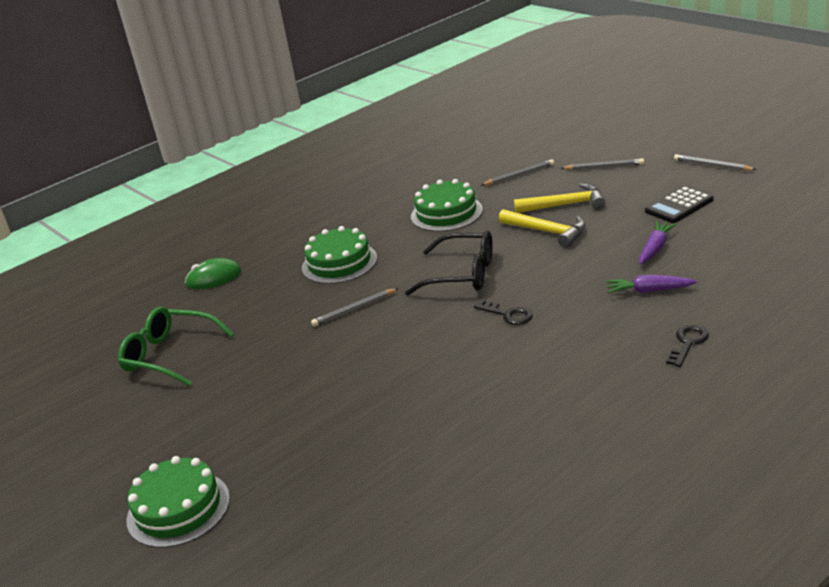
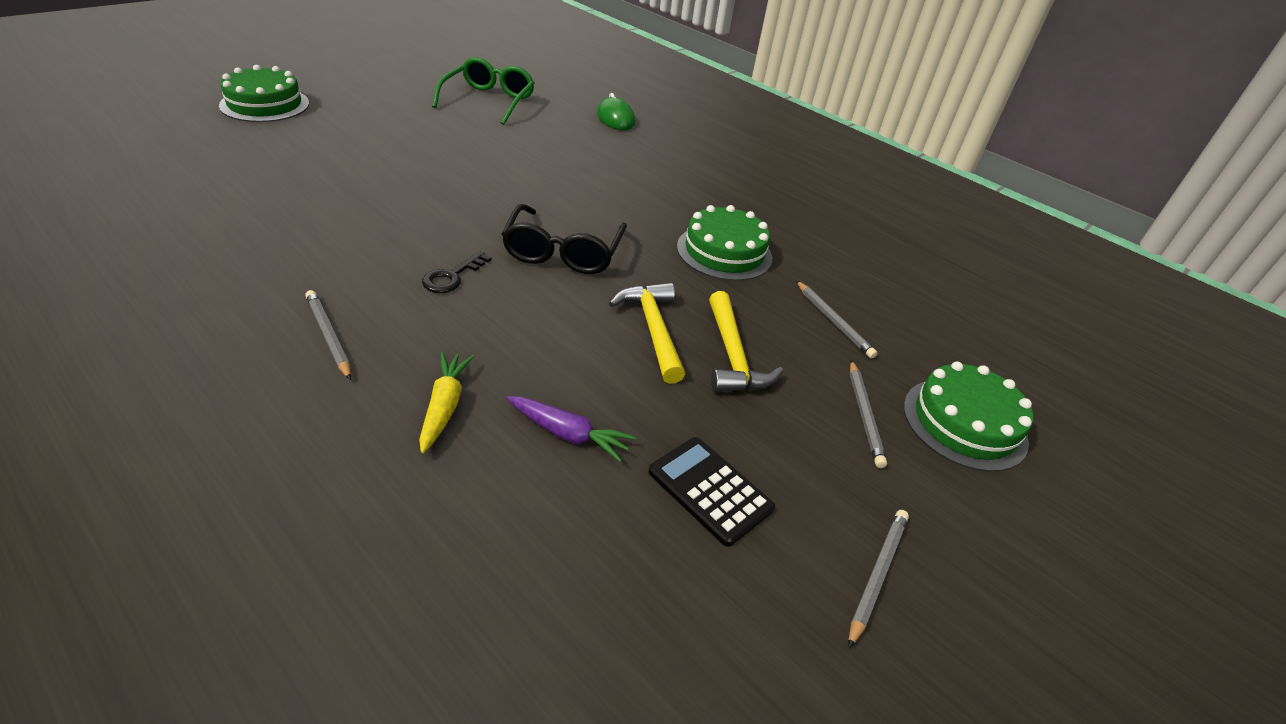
camera: 75 degrees right, 10 degrees up
green cake [302,226,377,284] -> green cake moved to [904,362,1033,472]
grey pencil [311,288,399,327] -> grey pencil moved to [305,290,351,380]
yellow hammer [499,209,586,248] -> yellow hammer turned 135 degrees clockwise [609,283,685,384]
purple carrot [606,275,697,293] -> yellow carrot [419,352,474,453]
black key [666,325,709,367] -> none

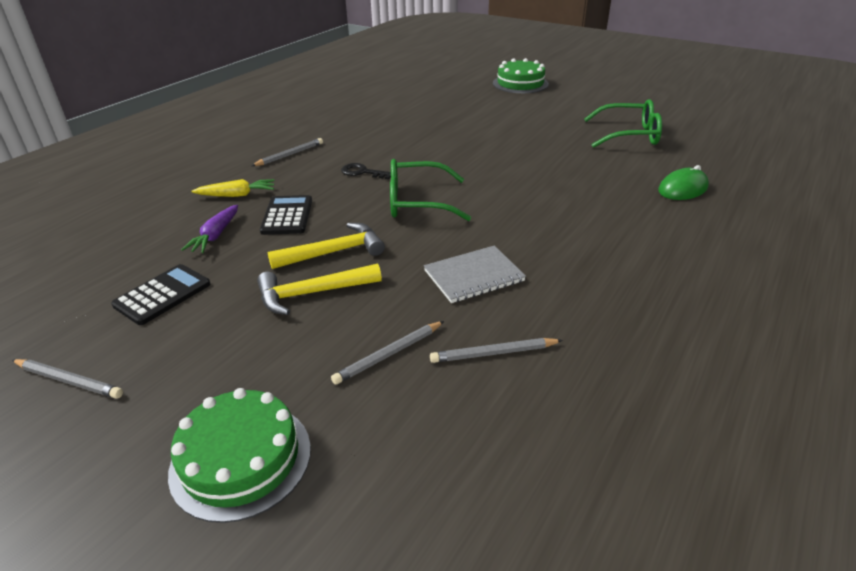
camera: 85 degrees right, 5 degrees down
black glasses [502,204,627,274] -> green glasses [390,159,471,221]
green cake [677,205,772,281] -> grey notebook [424,245,526,303]
grey pencil [850,360,887,468] -> grey pencil moved to [430,338,563,363]
none -> black calculator [260,195,312,235]

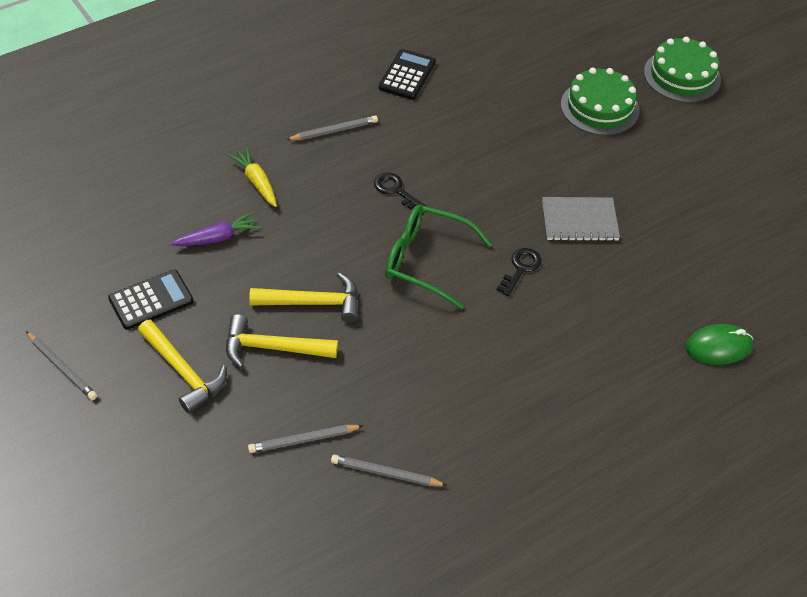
camera: 20 degrees right, 15 degrees up
green cake [168,388,311,523] -> green cake moved to [561,68,640,135]
purple carrot [181,205,238,253] -> purple carrot turned 150 degrees counterclockwise [171,212,260,246]
yellow carrot [192,179,275,197] -> yellow carrot turned 135 degrees counterclockwise [228,147,277,207]
black calculator [260,195,312,235] -> black calculator moved to [379,49,436,100]
grey notebook [424,245,526,303] -> grey notebook moved to [542,197,620,241]
green glasses [584,99,662,148] -> none
none -> yellow hammer [138,319,227,413]
none -> black key [497,248,542,296]

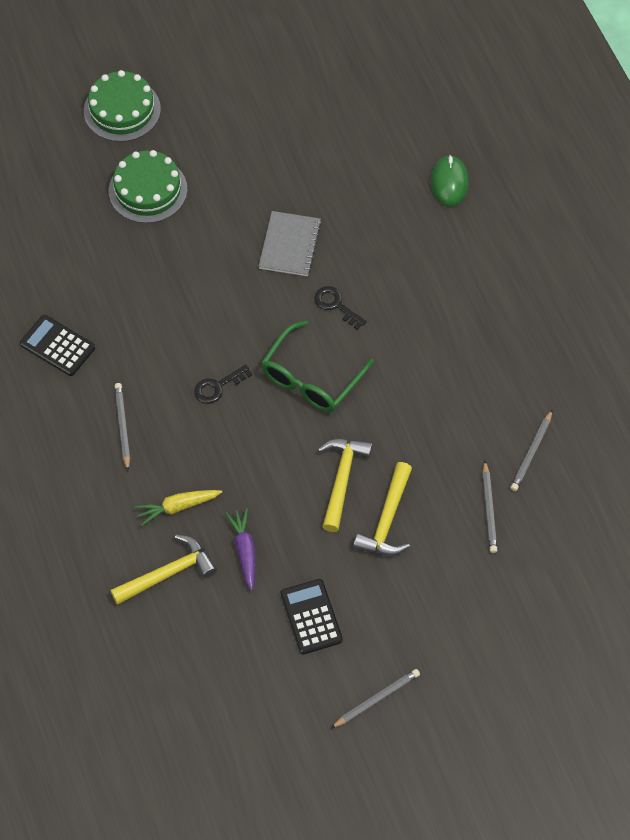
camera: 75 degrees left, 10 degrees up
yellow hammer [138,319,227,413] -> yellow hammer moved to [110,534,217,605]

